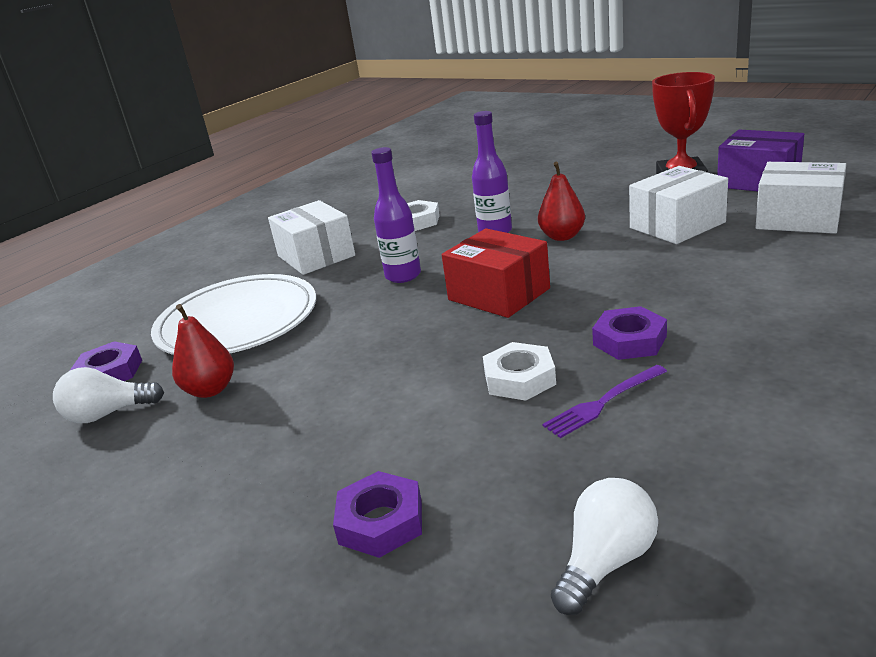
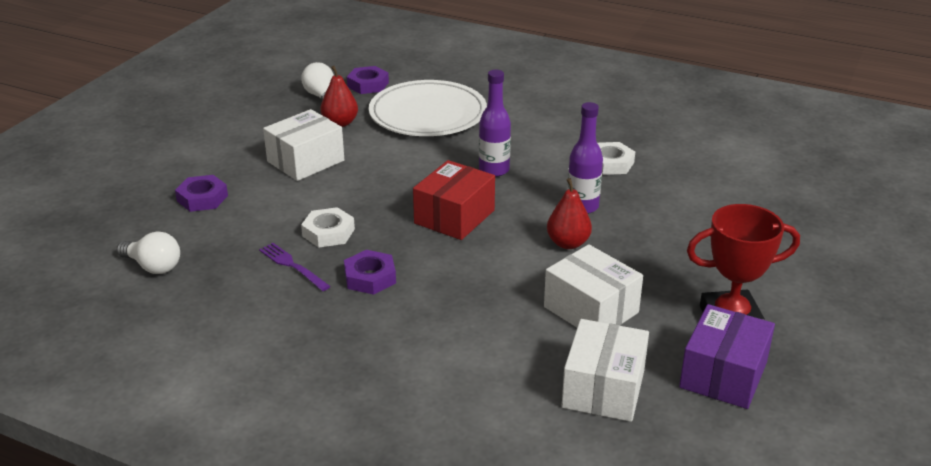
camera: 75 degrees right, 5 degrees up
white box [268,200,355,275] -> white box moved to [263,109,344,181]

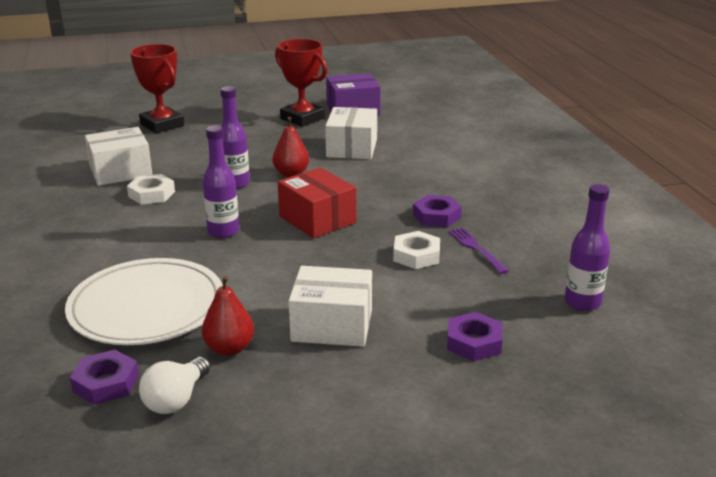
camera: 130 degrees left, 5 degrees down
white light bulb [117,231,180,274] -> purple bottle [565,184,610,311]
purple fork [259,243,331,291] -> purple fork turned 150 degrees clockwise [449,228,509,274]
red box [413,160,495,240] -> red box turned 60 degrees clockwise [278,167,356,238]
white box [562,319,649,422] -> white box moved to [85,127,152,186]
none -> red trophy [130,44,184,133]

